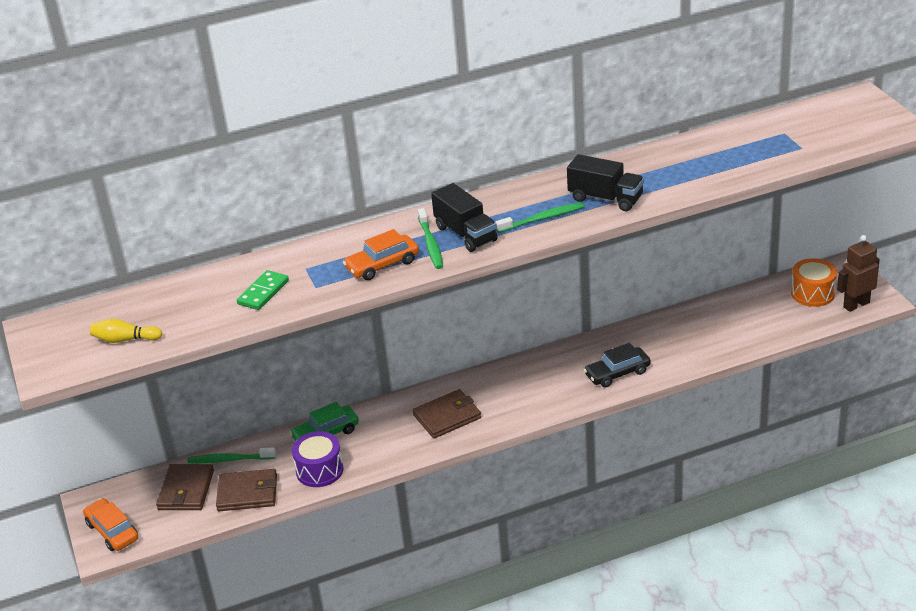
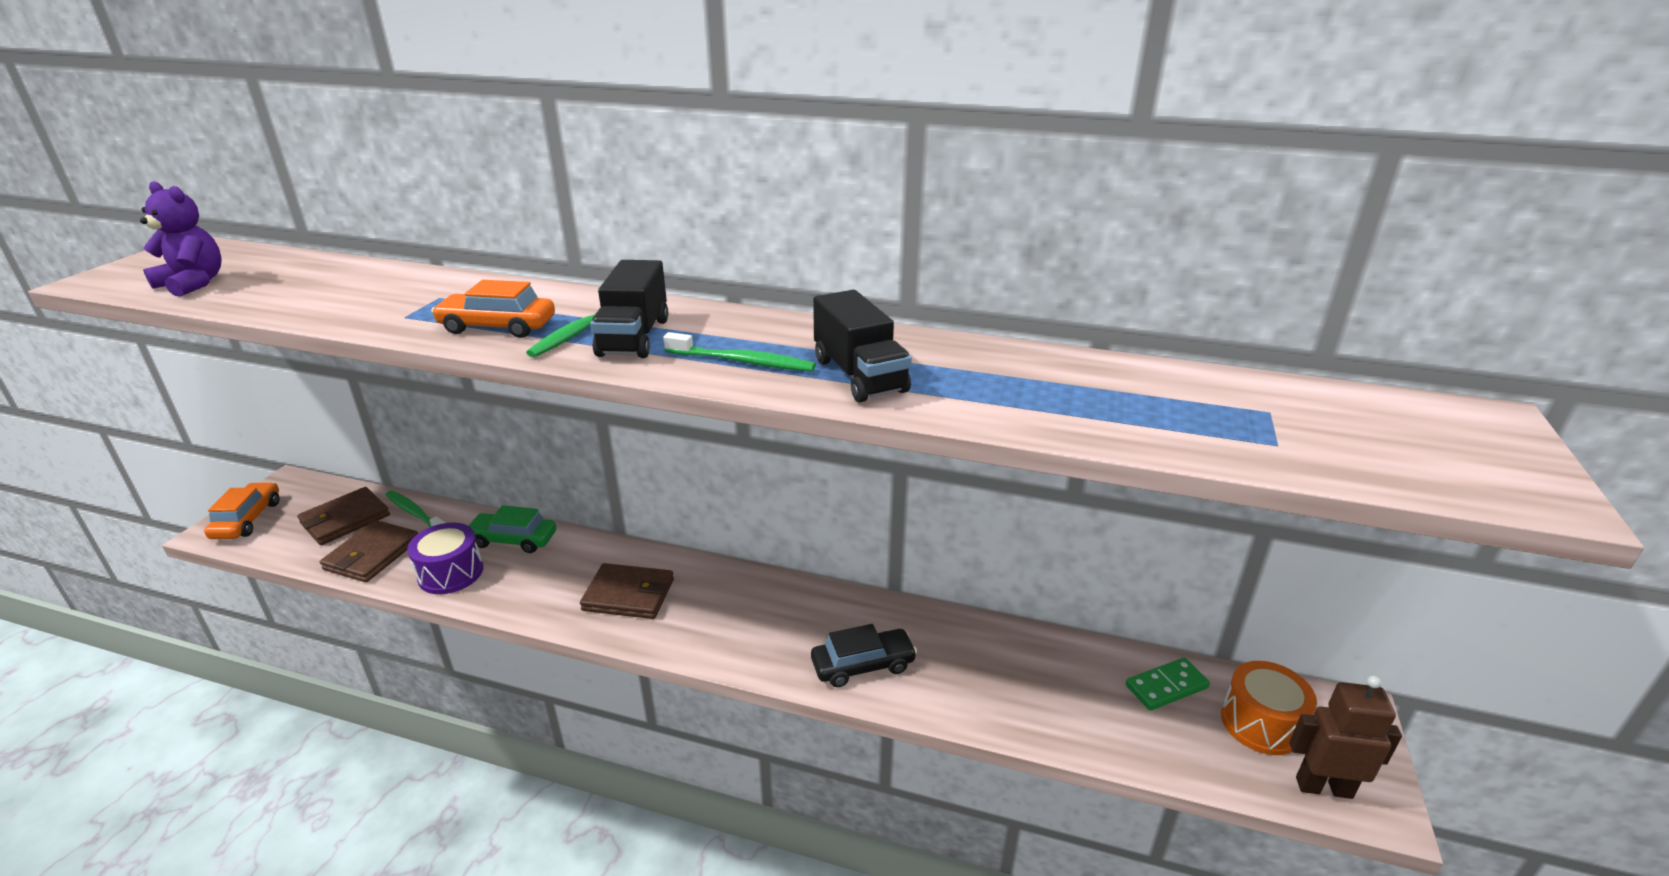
camera: 35 degrees right, 5 degrees down
yellow bowling pin [90,319,162,343] -> purple teddy bear [140,181,222,297]
brown wallet [216,469,277,511] -> brown wallet turned 75 degrees clockwise [320,520,418,582]
green domino [237,270,289,310] -> green domino moved to [1126,658,1210,711]
black car [584,343,651,387] -> black car turned 150 degrees clockwise [811,624,917,687]

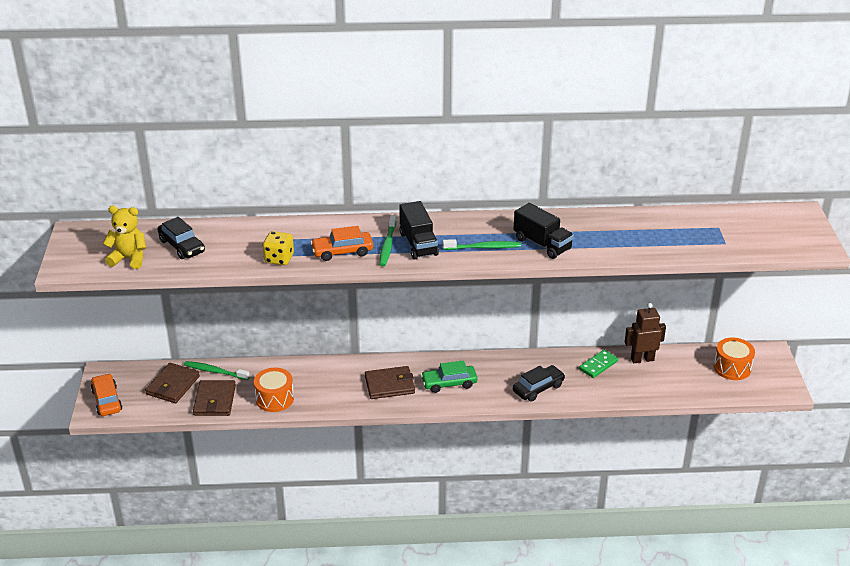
camera: 20 degrees left, 5 degrees up
purple teddy bear [140,181,222,297] -> yellow teddy bear [103,206,146,269]
purple drum [407,523,483,594] -> orange drum [254,368,294,412]
green car [469,505,556,553] -> green car moved to [421,360,478,393]
green domino [1126,658,1210,711] -> green domino moved to [579,350,618,378]
brown robot [1289,675,1402,799] -> brown robot moved to [625,303,666,363]
none -> black car [157,217,205,259]
none -> yellow dice [263,231,294,265]

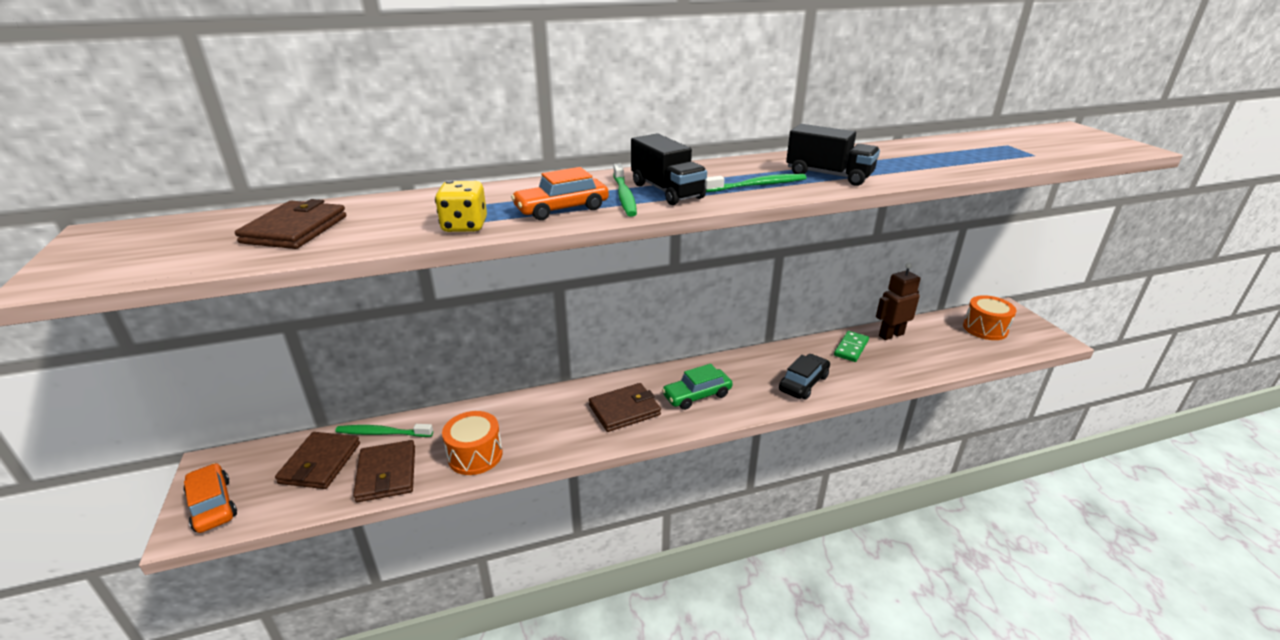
camera: 15 degrees left, 5 degrees down
yellow teddy bear [103,206,146,269] -> none
black car [157,217,205,259] -> brown wallet [235,199,346,249]

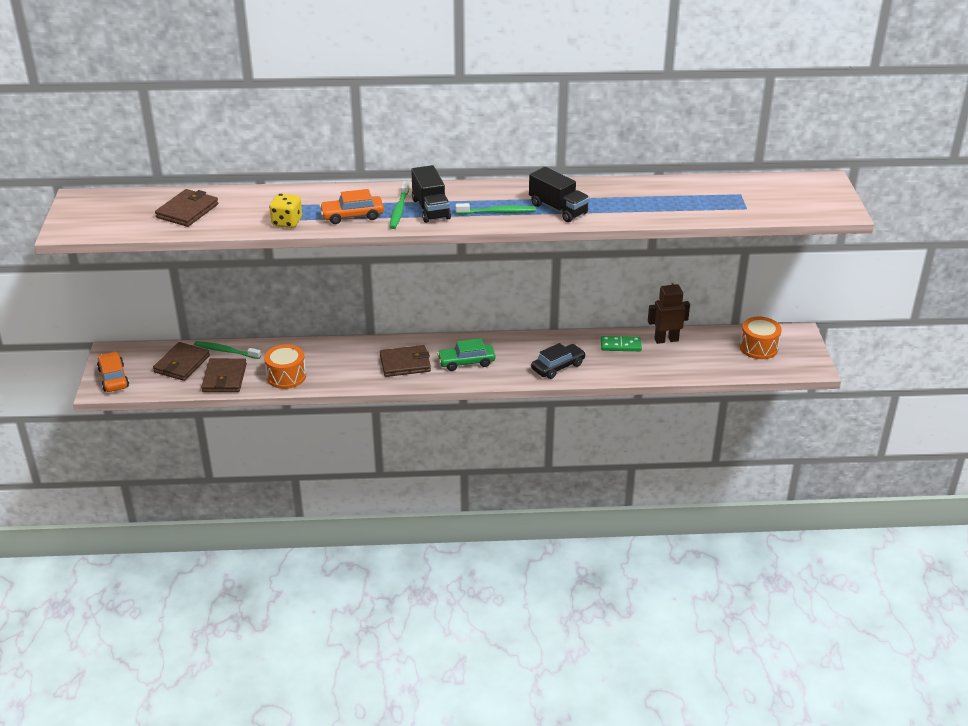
camera: 15 degrees right, 5 degrees up
green domino [834,331,869,362] -> green domino turned 45 degrees clockwise [601,336,642,351]

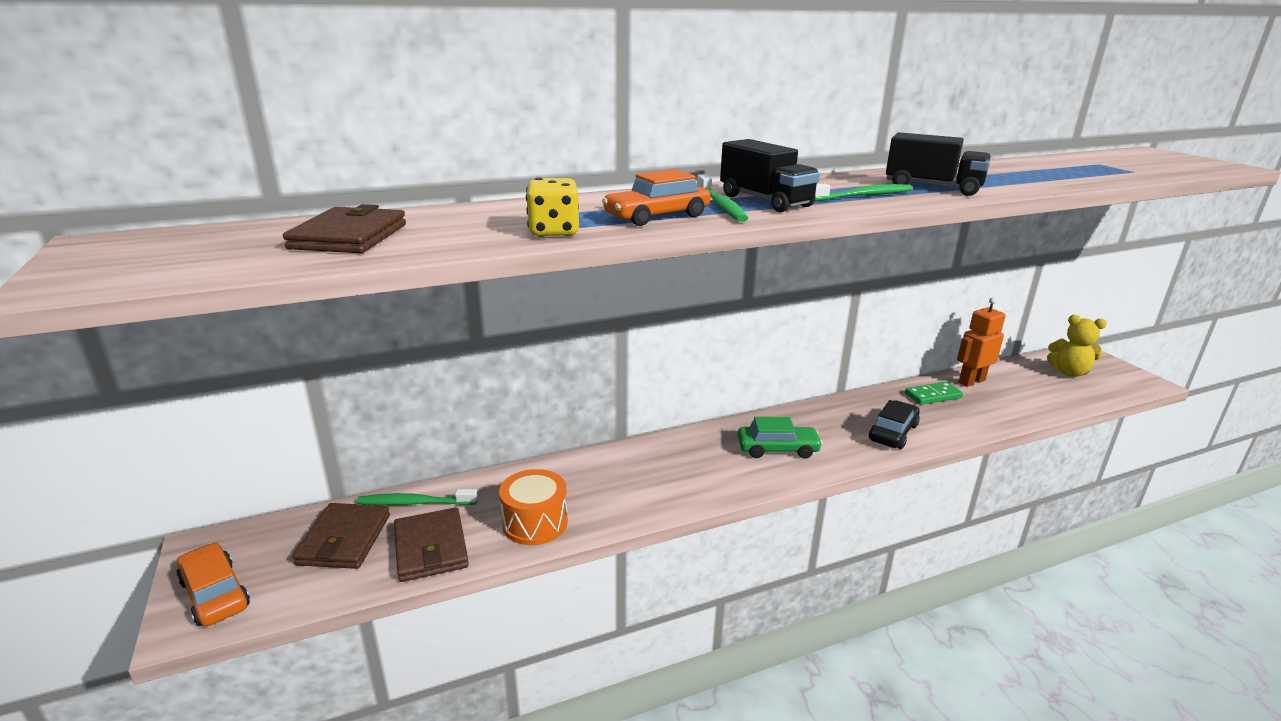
camera: 20 degrees left, 10 degrees down
brown wallet [380,345,431,377] -> none
green car [437,338,495,371] -> green car turned 150 degrees counterclockwise [738,417,823,459]
brown robot [648,278,690,344] -> orange robot [957,297,1006,387]
orange drum [740,317,782,359] -> yellow teddy bear [1047,315,1107,377]

